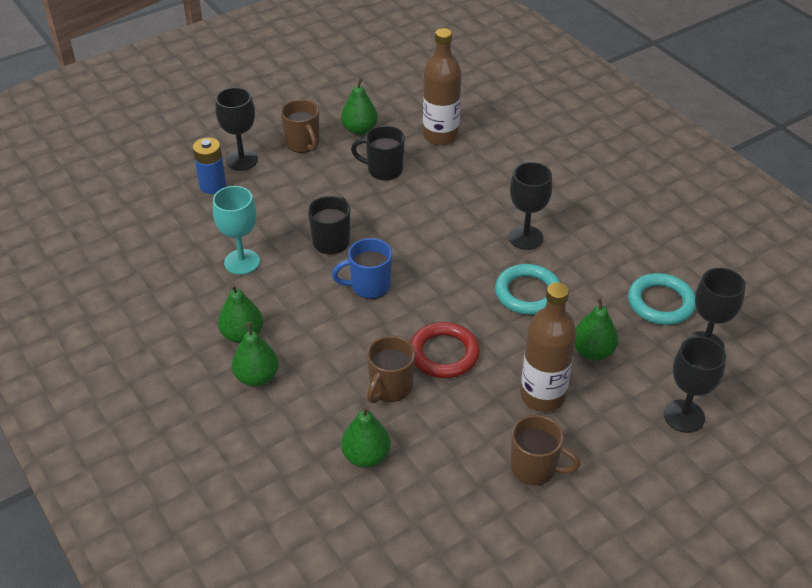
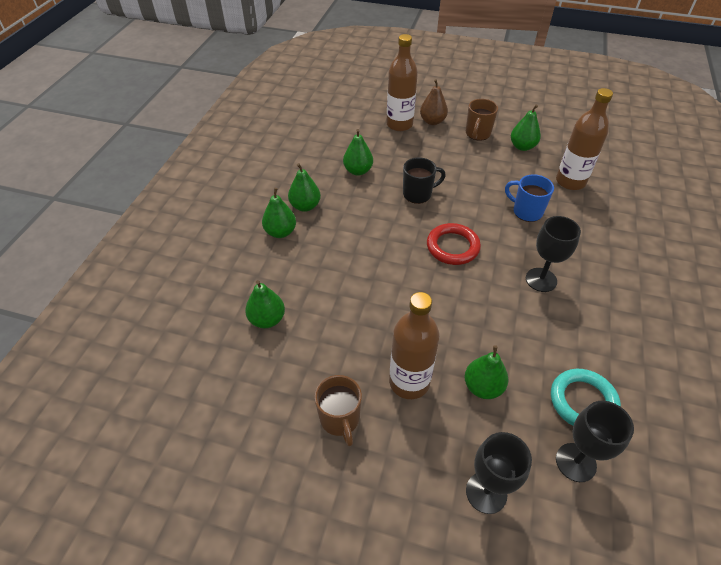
camera: 50 degrees right, 5 degrees up
blue battery [193,137,226,194] -> brown bottle [386,34,418,131]
turquoise goblet [213,186,260,275] -> green pear [343,129,373,176]
black goblet [215,87,258,171] -> brown pear [420,79,448,125]
blue mug [332,238,392,299] -> blue mug moved to [505,174,554,222]
black mug [351,126,405,180] -> none
brown mug [367,336,415,403] -> none
red ring [410,322,480,378] -> red ring moved to [427,223,481,265]
turquoise ring [495,264,560,315] -> none

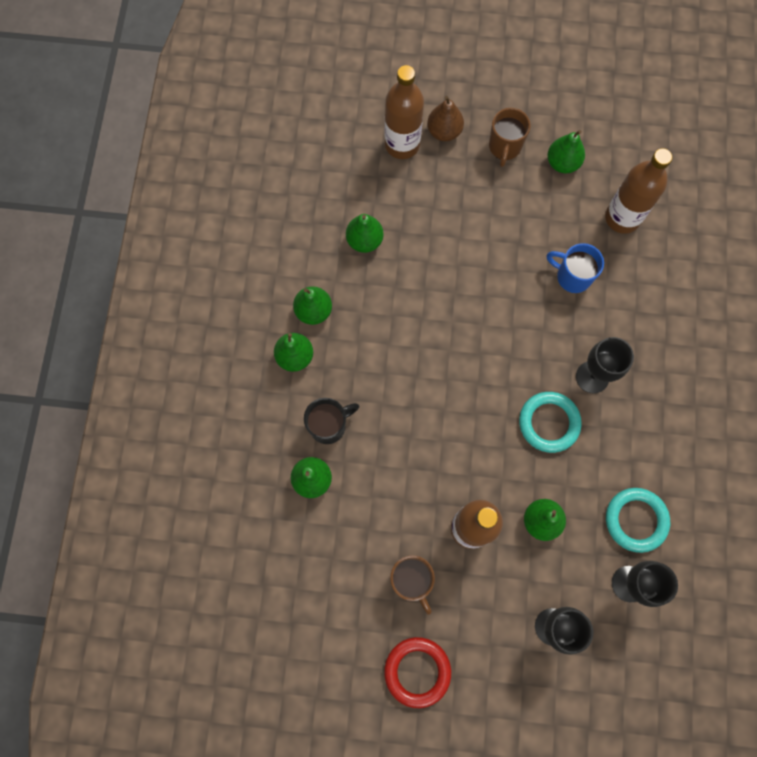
camera: 10 degrees left, 25 degrees up
black mug [403,157,446,204] -> black mug moved to [304,398,359,444]
red ring [427,223,481,265] -> red ring moved to [384,637,451,708]
none -> turquoise ring [519,392,582,453]

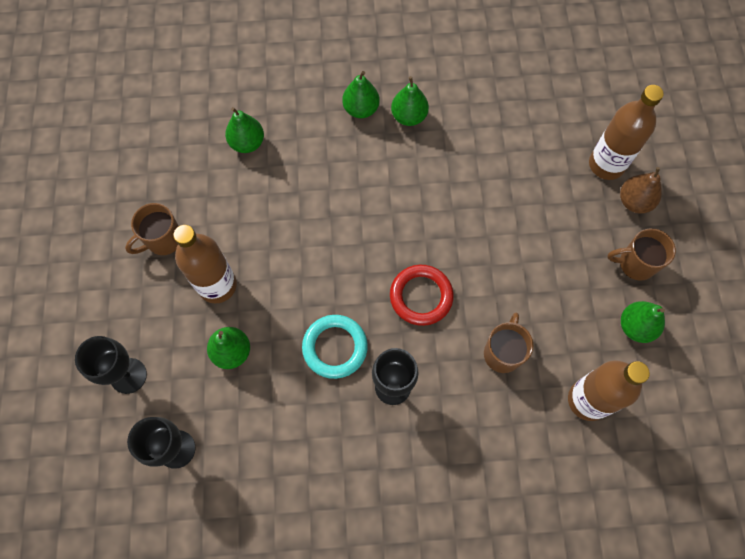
camera: 80 degrees right, 5 degrees down
black mug [304,398,359,444] -> none
green pear [346,214,384,253] -> none
red ring [384,637,451,708] -> red ring moved to [390,265,454,326]
blue mug [547,243,604,293] -> brown mug [484,313,533,373]
turquoise ring [606,488,670,553] -> none

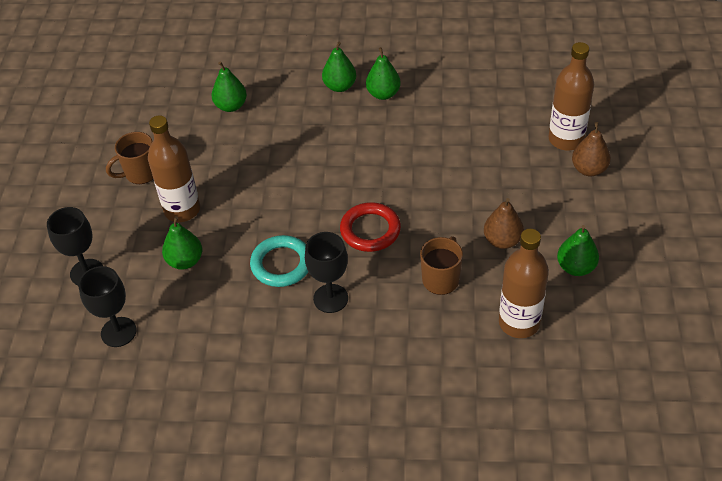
camera: 10 degrees right, 20 degrees down
brown mug [607,228,676,281] -> none
none -> brown pear [484,198,524,249]

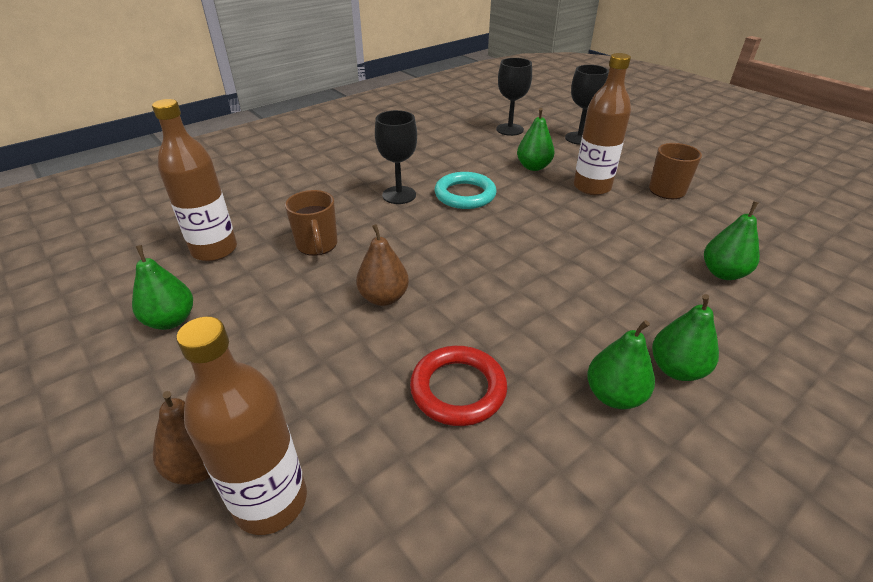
camera: 135 degrees right, 10 degrees down
red ring [340,202,401,252] -> red ring moved to [410,346,507,426]
brown pear [484,198,524,249] -> brown pear moved to [356,224,409,306]

